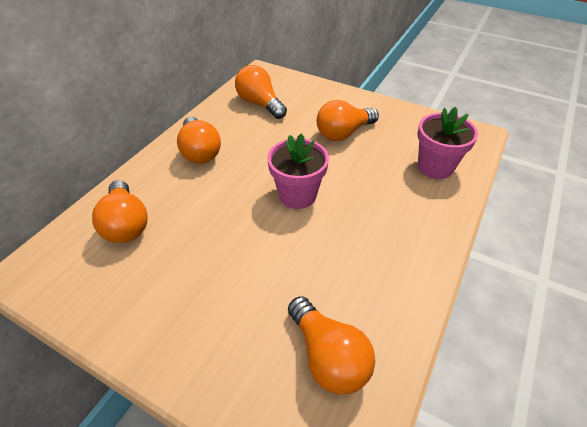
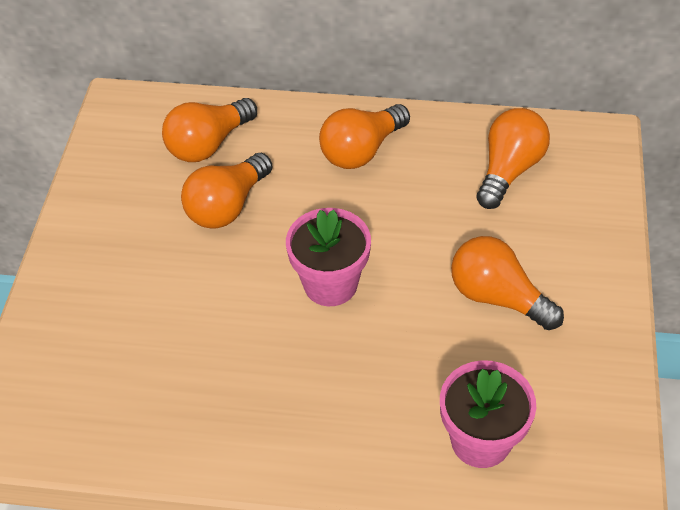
camera: 70 degrees right, 5 degrees up
orange light bulb [288,296,375,395] -> orange light bulb moved to [181,153,273,229]

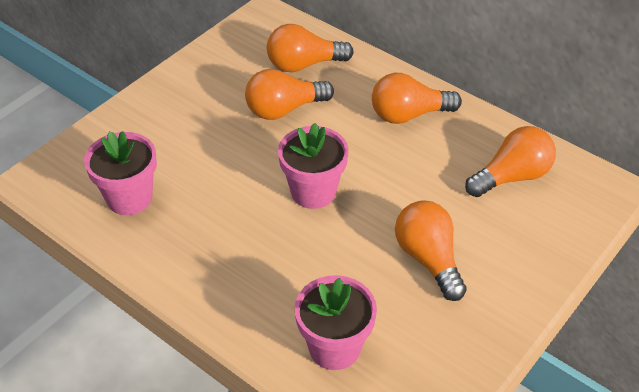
camera: 30 degrees right, 5 degrees down
none -> pink flower pot [84,131,157,215]

